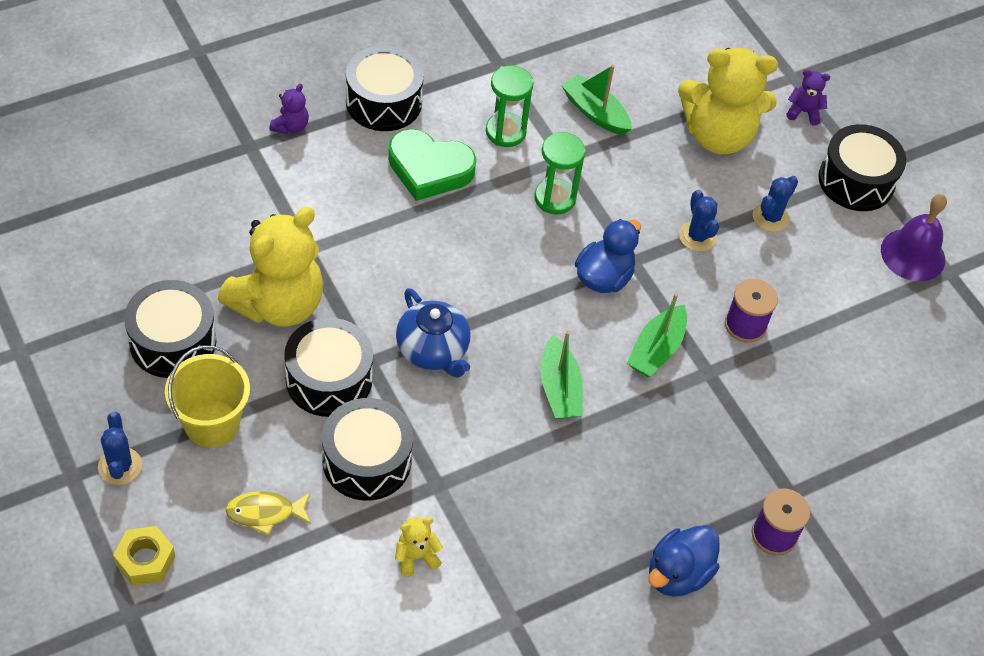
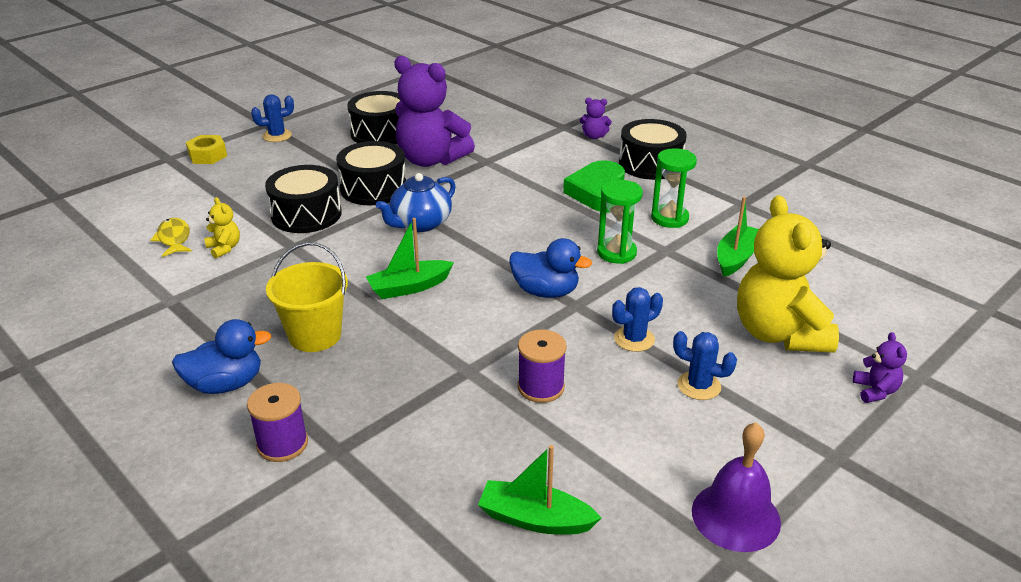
camera: 80 degrees right, 20 degrees down
yellow bucket [165,345,250,448] -> yellow bucket moved to [266,242,348,352]
yellow teddy bear [218,207,323,326] -> purple teddy bear [394,56,475,167]
yellow fish [226,491,311,535] -> yellow fish moved to [150,218,192,257]
green boat [627,293,687,377] -> green boat moved to [478,445,601,535]
blue duck [648,525,720,597] -> blue duck turned 135 degrees clockwise [172,319,272,394]
black drum [818,124,906,211] -> none

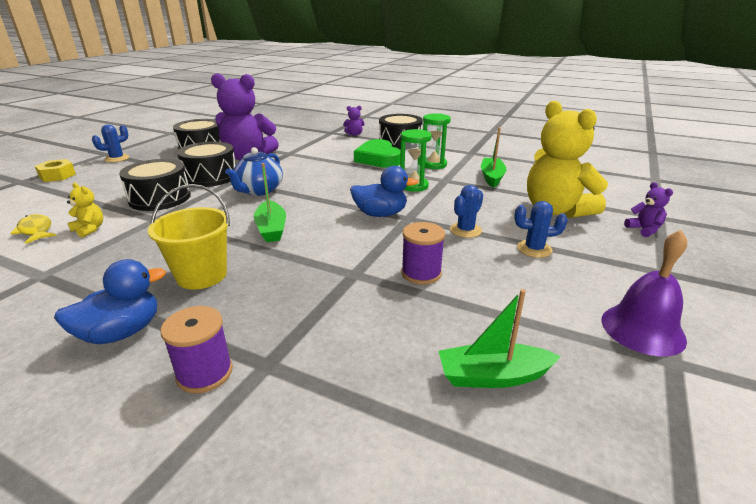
camera: 20 degrees left, 5 degrees down
green boat [366,218,454,299] -> green boat turned 60 degrees counterclockwise [254,163,286,242]

